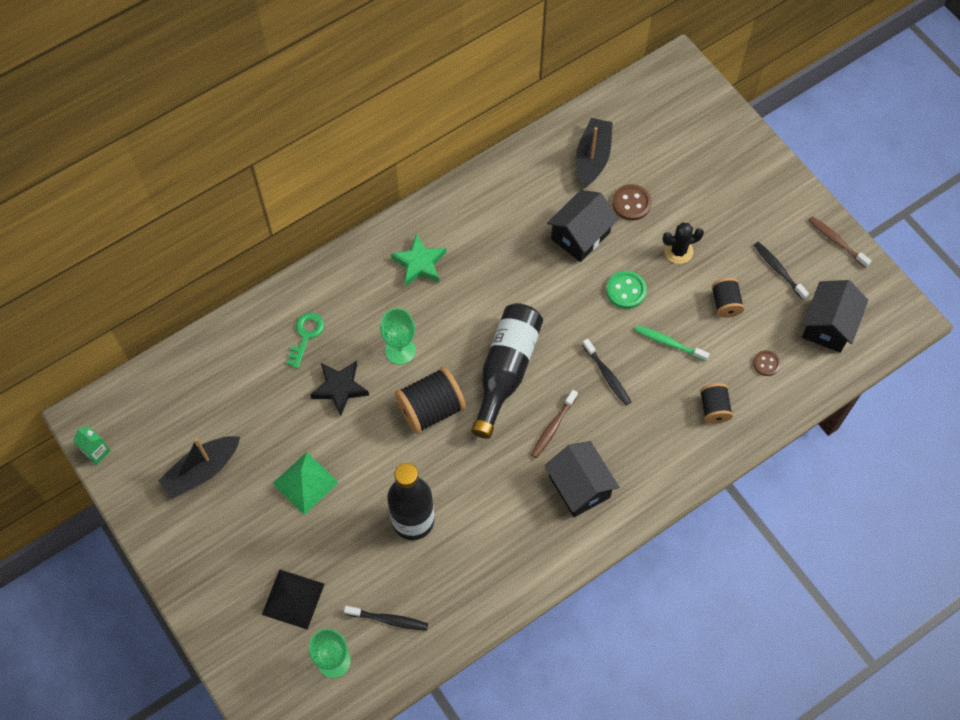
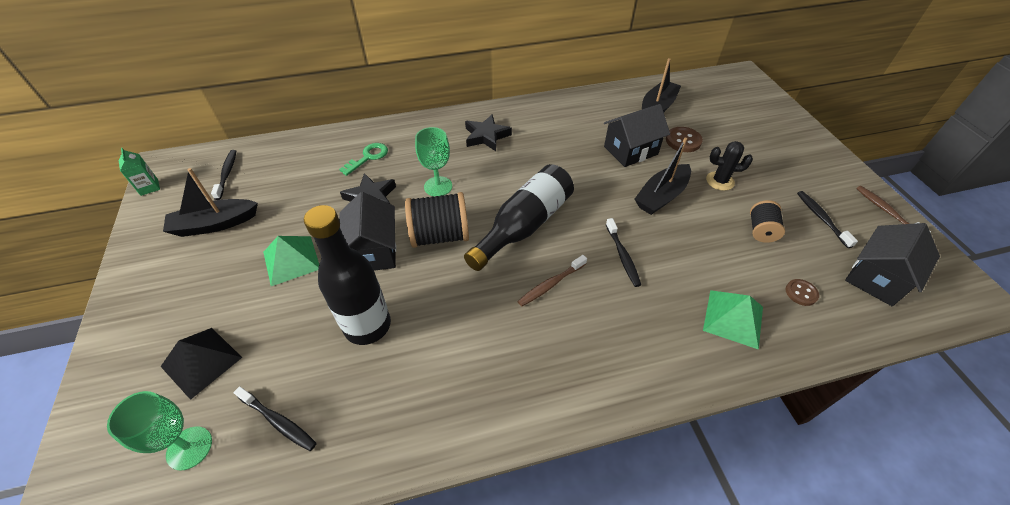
camera: 20 degrees right, 15 degrees down
green star [391,233,446,286] -> black star [465,114,512,151]
black house [544,441,619,517] -> black house moved to [339,192,396,271]
green button [606,271,647,309] -> black boat [635,138,691,215]
green toothbrush [635,325,710,361] -> none
black spool [700,383,733,424] -> green pyramid [703,290,763,350]
none -> black toothbrush [211,150,236,200]

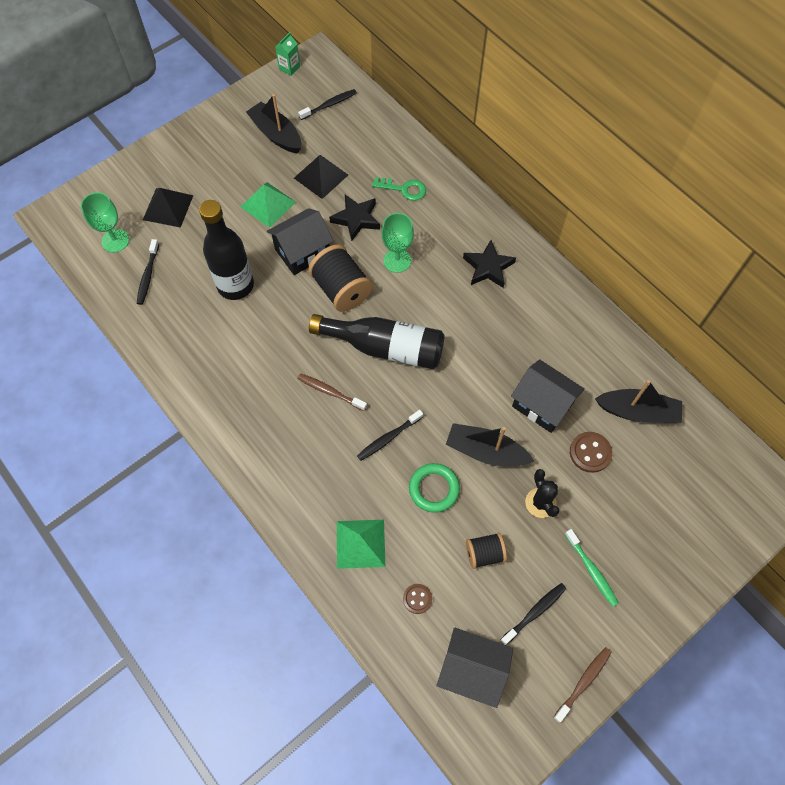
camera: 65 degrees right, 15 degrees up
none -> black pyramid [294,155,348,199]
none -> green ring [409,463,460,513]
none -> green toothbrush [565,529,618,607]

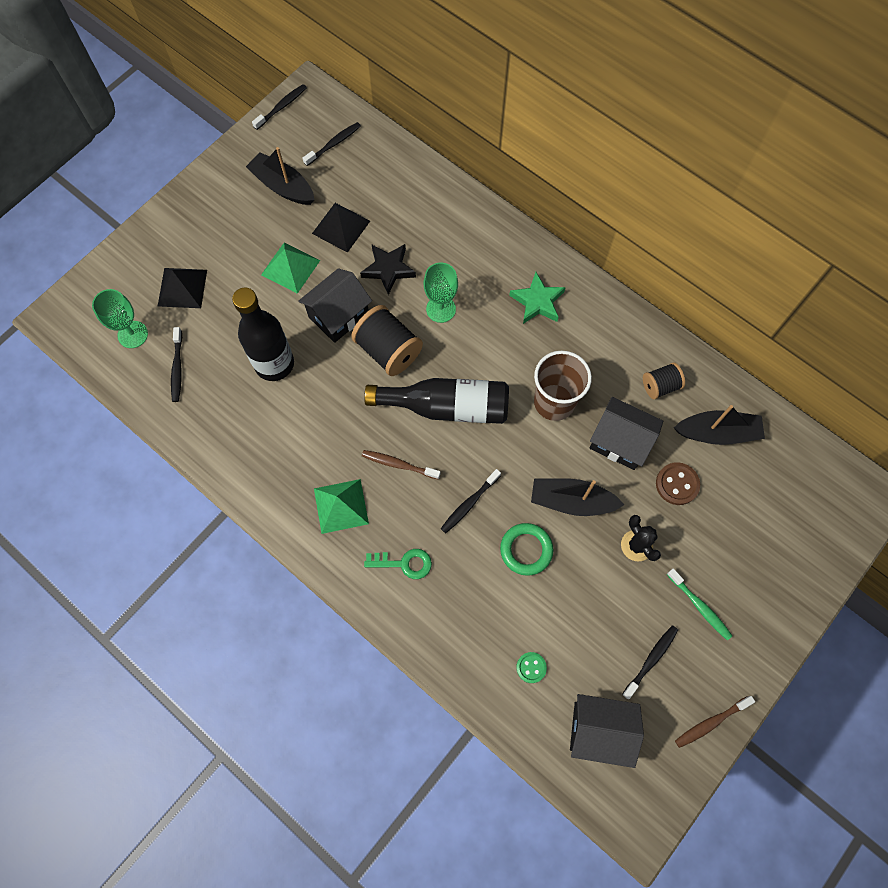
camera: 10 degrees left, 5 degrees up
green carton [275,32,300,76] -> black toothbrush [252,84,307,130]
green pyramid [337,520,386,569] -> green pyramid moved to [314,479,369,534]
green key [372,177,426,201] -> green key moved to [364,549,432,579]
brown button [403,584,432,614] -> green button [516,652,547,683]
black star [463,240,516,288] -> green star [509,272,566,324]
black spool [466,533,507,569] -> black spool moved to [643,362,685,399]
brown toothbrush [554,647,612,723] -> brown toothbrush turned 150 degrees counterclockwise [675,696,755,748]
none -> brown cup [534,351,592,421]

